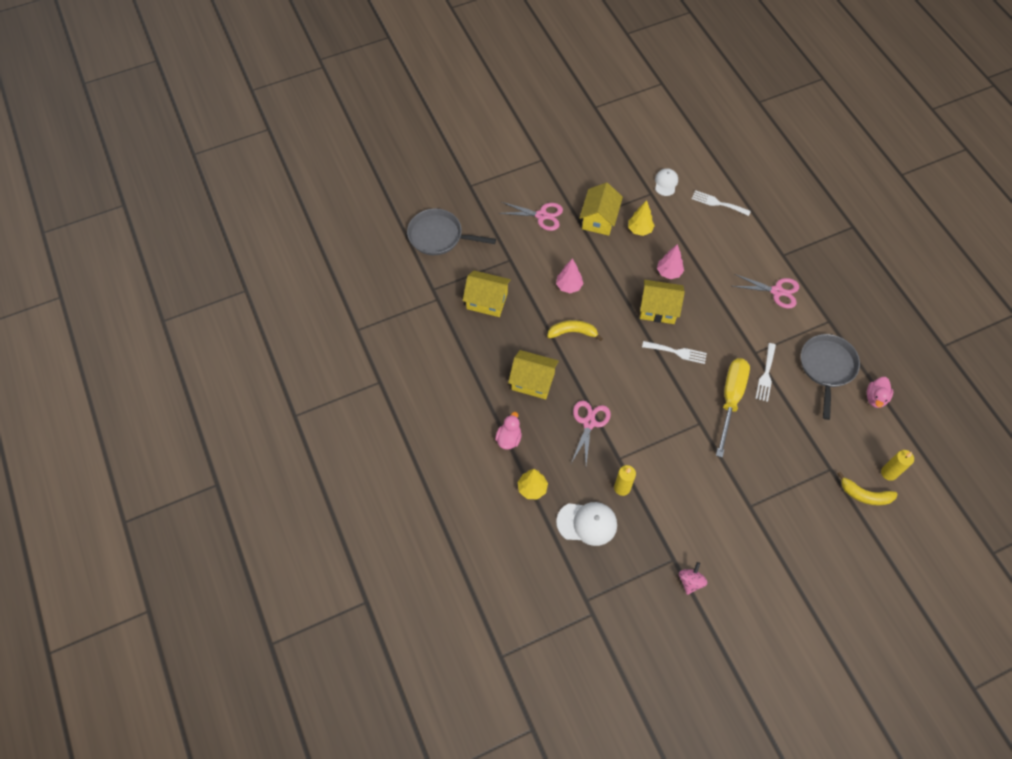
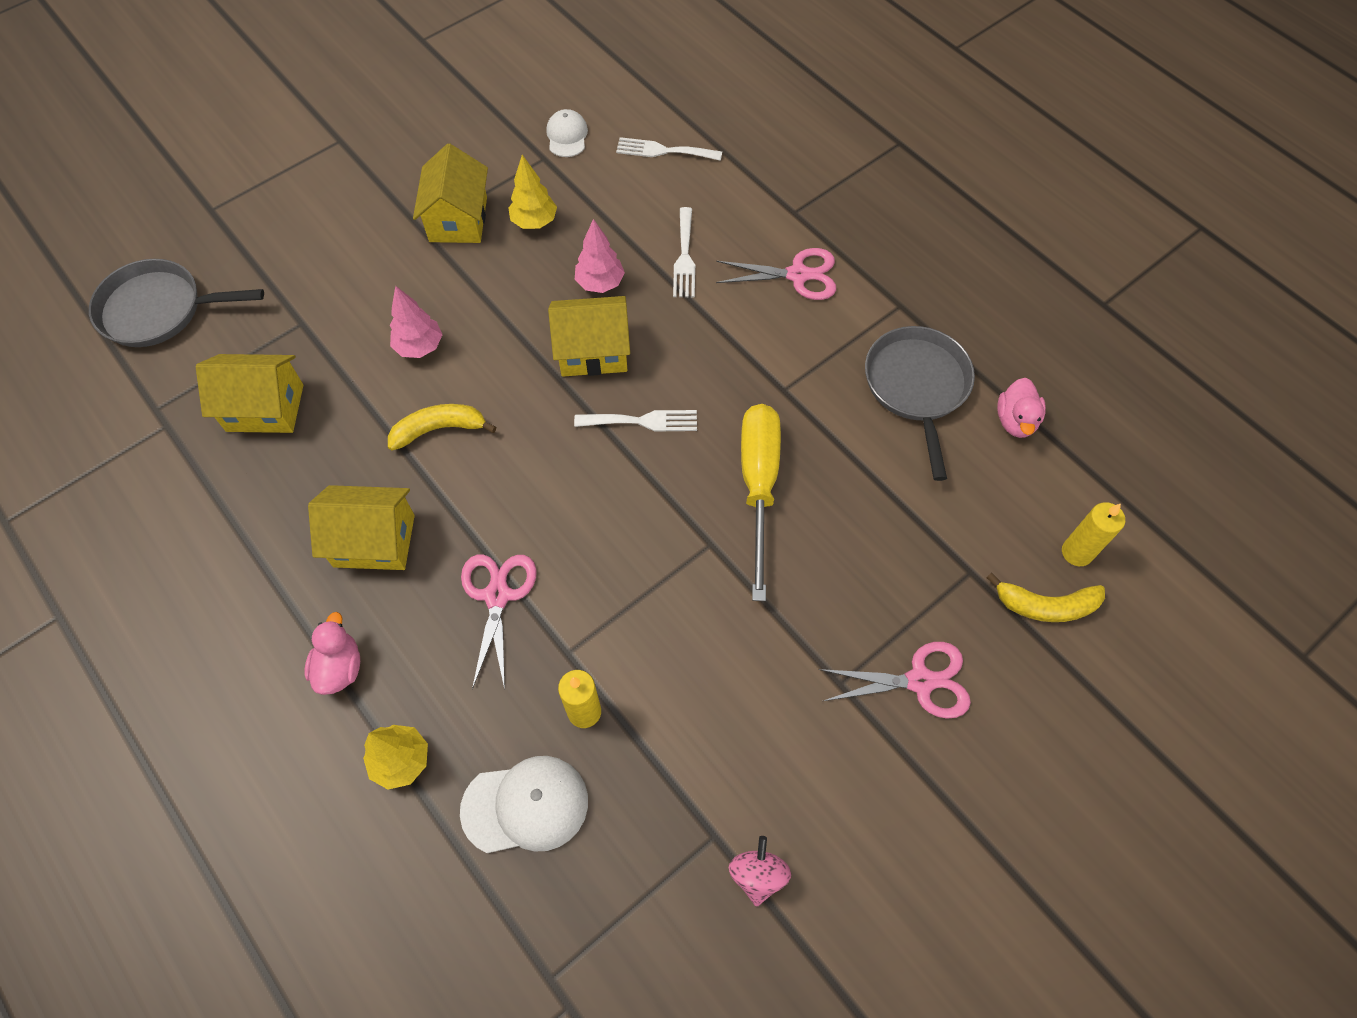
camera: 15 degrees left, 0 degrees up
pink scissors [498,202,563,231] -> pink scissors moved to [819,642,971,719]
white fork [755,343,776,402] -> white fork moved to [673,207,695,298]

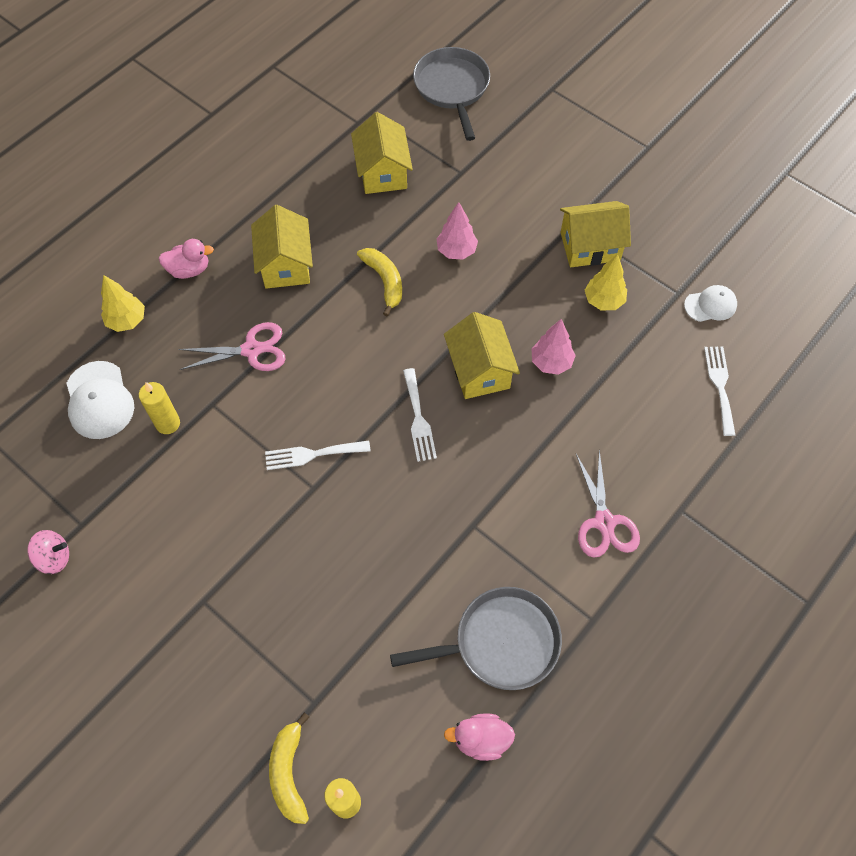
camera: 80 degrees right, 0 degrees up
white fork [673,207,695,298] -> white fork moved to [265,441,371,470]
yellow screwdriver [741,404,781,601] -> none
pink scissors [819,642,971,719] -> none

